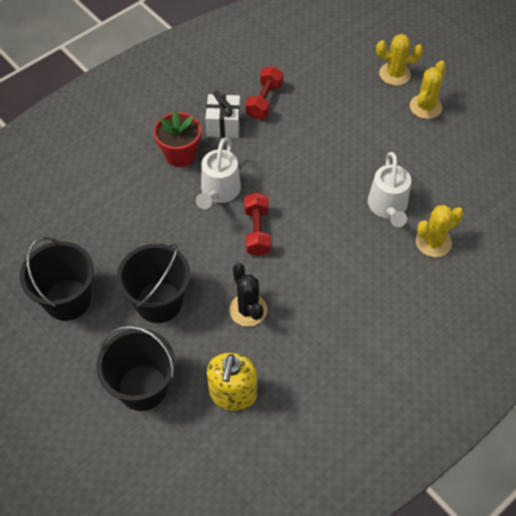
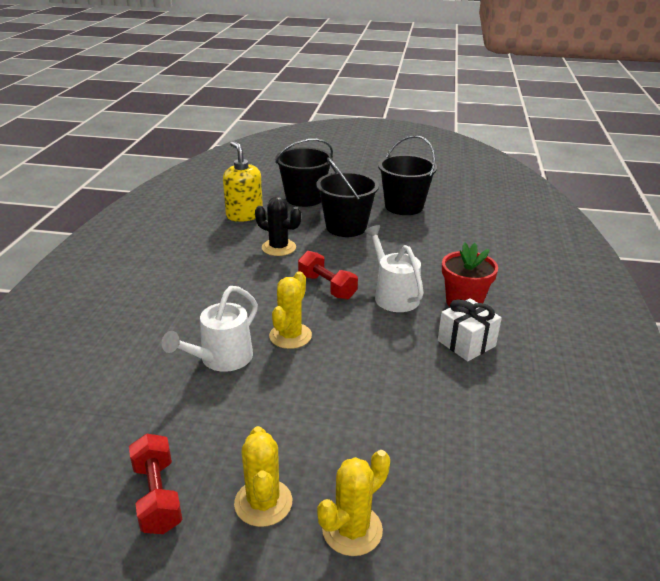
camera: 140 degrees right, 25 degrees down
red dumbbell [245,66,283,119] -> red dumbbell moved to [129,434,183,534]
white watering can [368,152,411,227] -> white watering can turned 105 degrees counterclockwise [162,286,258,372]
yellow cactus [416,205,464,257] -> yellow cactus moved to [269,271,312,349]

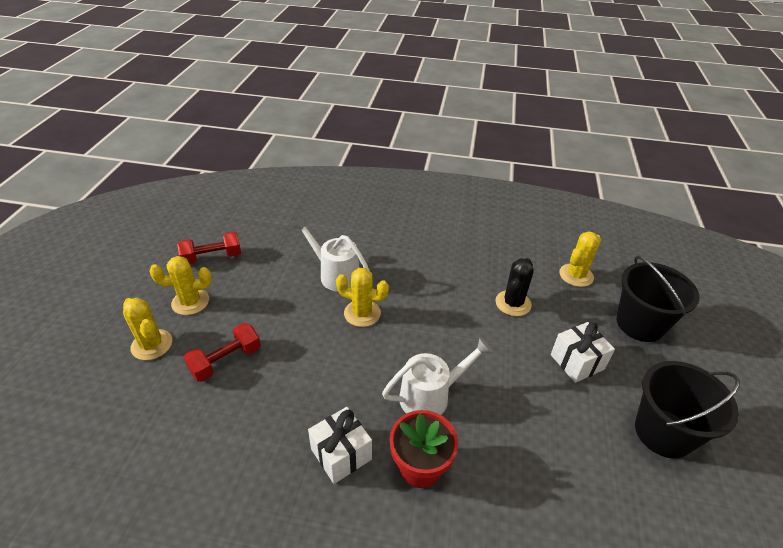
camera: 90 degrees right, 10 degrees up
yellow soap dispenser [223,141,263,222] -> yellow cactus [559,231,601,287]
red dumbbell [298,251,358,300] -> red dumbbell moved to [184,323,261,382]
black bucket [316,158,379,237] -> white gift [551,322,615,383]

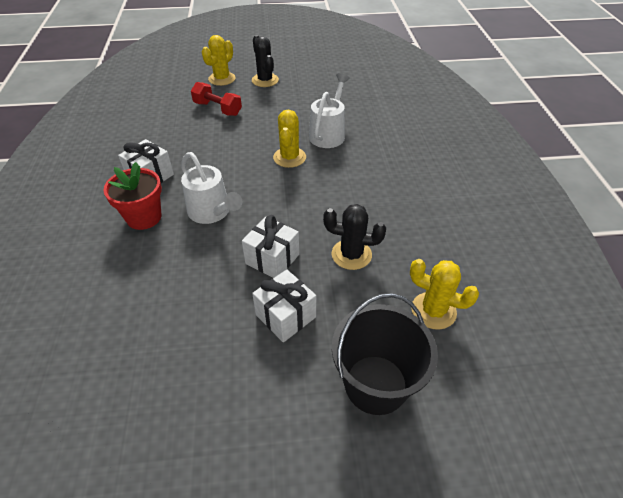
camera: 75 degrees right, 5 degrees up
yellow cactus [149,256,212,315] -> black cactus [252,35,279,87]
red dumbbell [177,232,241,264] -> none
black bucket [635,361,740,458] -> none
none -> white gift [242,215,299,278]

